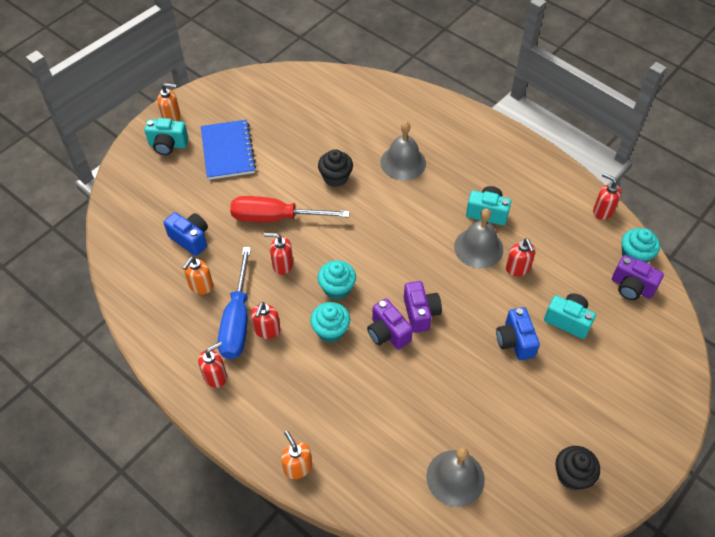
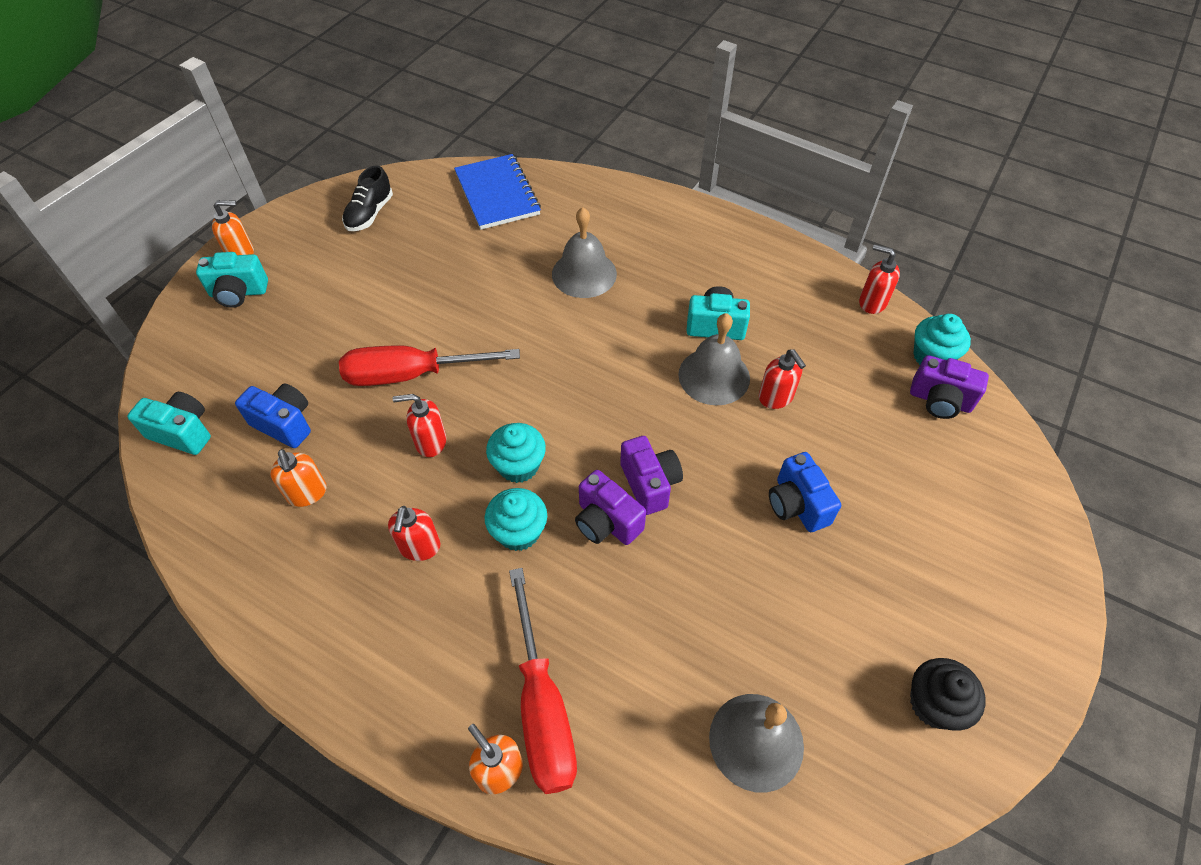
camera: 10 degrees left, 0 degrees up
orange soap dispenser [183,256,213,294] -> orange soap dispenser turned 45 degrees counterclockwise [270,449,327,507]
red soap dispenser [198,342,227,388] -> none
blue notebook [201,120,256,180] -> blue notebook moved to [454,154,541,230]
blue screwdriver [218,247,251,359] -> none
black cupcake [318,149,353,187] -> none
turquoise camera [544,293,596,339] -> turquoise camera moved to [127,392,211,455]
none -> black shoe [342,166,393,231]
none -> red screwdriver [509,568,577,794]

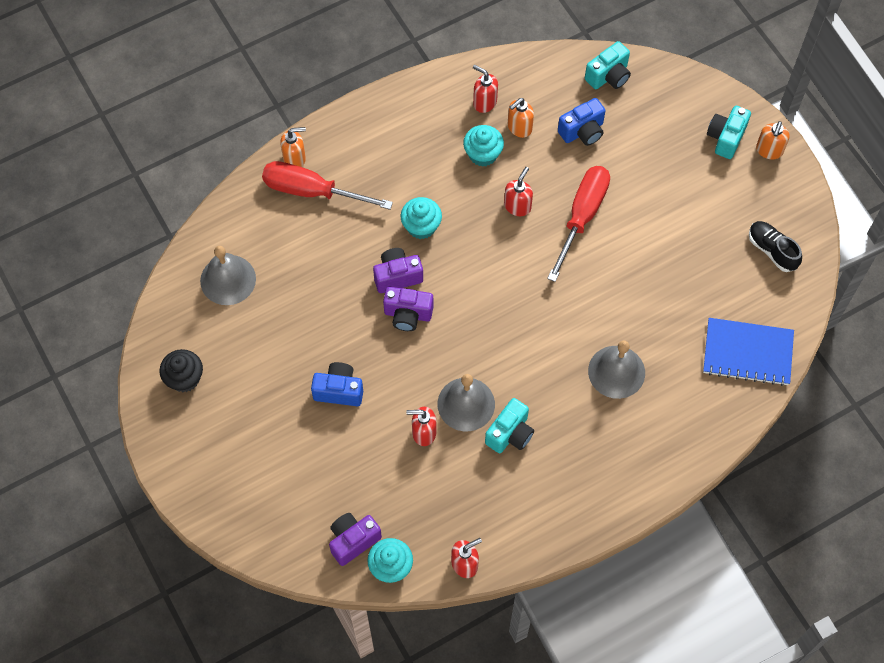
camera: 120 degrees right, 10 degrees up
orange soap dispenser [270,449,327,507] -> orange soap dispenser turned 45 degrees counterclockwise [508,98,534,138]
red soap dispenser [388,506,440,561] -> red soap dispenser moved to [473,65,498,113]
turquoise cupcake [486,423,546,483] -> turquoise cupcake moved to [463,125,504,167]

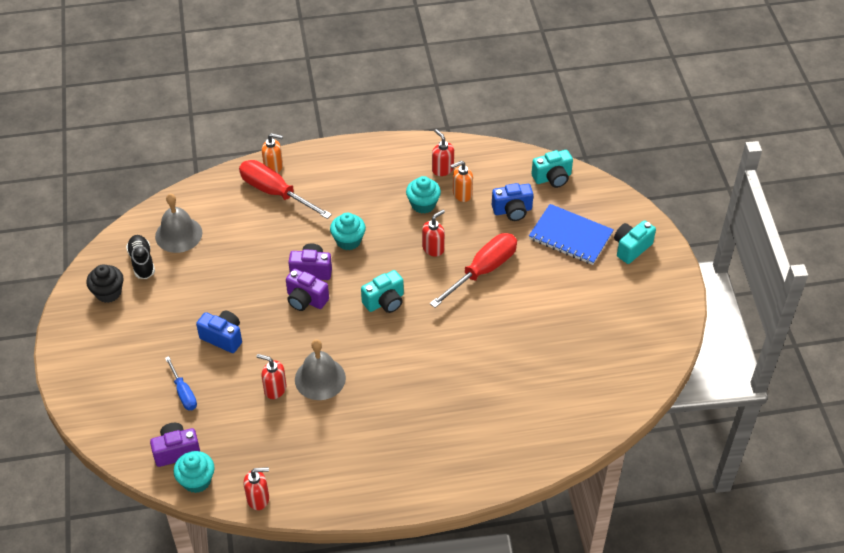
camera: 20 degrees right, 15 degrees down
turquoise camera [485,398,534,453] -> turquoise camera moved to [361,270,404,313]
grey bell [588,340,645,399] -> none
blue notebook [703,318,794,386] -> blue notebook moved to [529,204,614,265]
black shoe [749,221,802,272] -> black shoe moved to [126,235,155,279]
orange soap dispenser [756,121,790,160] -> none
none -> blue screwdriver [165,356,197,411]

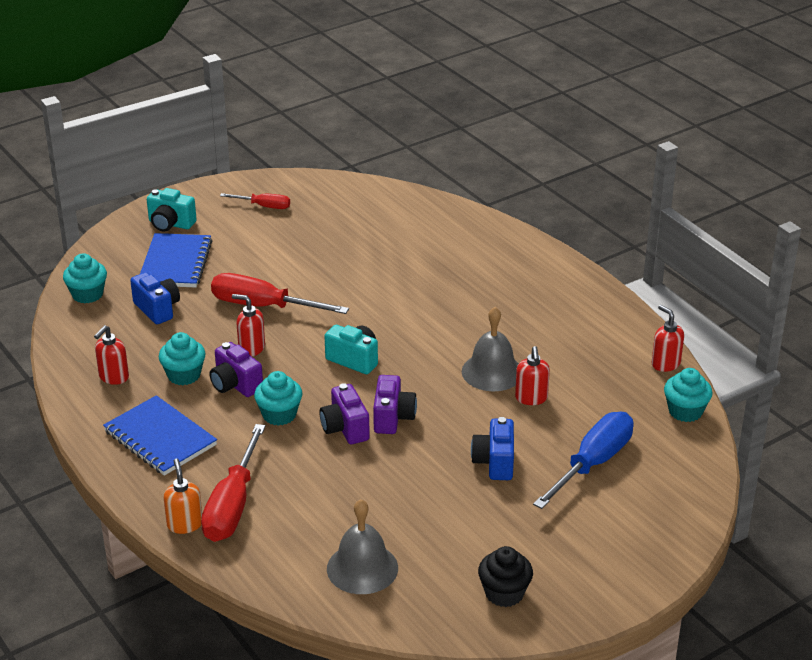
camera: 115 degrees left, 15 degrees down
black shoe [126,235,155,279] -> none
purple camera [150,423,200,467] -> purple camera moved to [209,342,263,397]
blue screwdriver [165,356,197,411] -> blue screwdriver [533,412,634,509], size x1.82
orange soap dispenser [451,161,473,202] -> none
turquoise camera [531,150,573,188] -> turquoise cupcake [63,253,107,304]
none -> blue notebook [103,395,217,476]
none -> red screwdriver [220,193,290,209]

